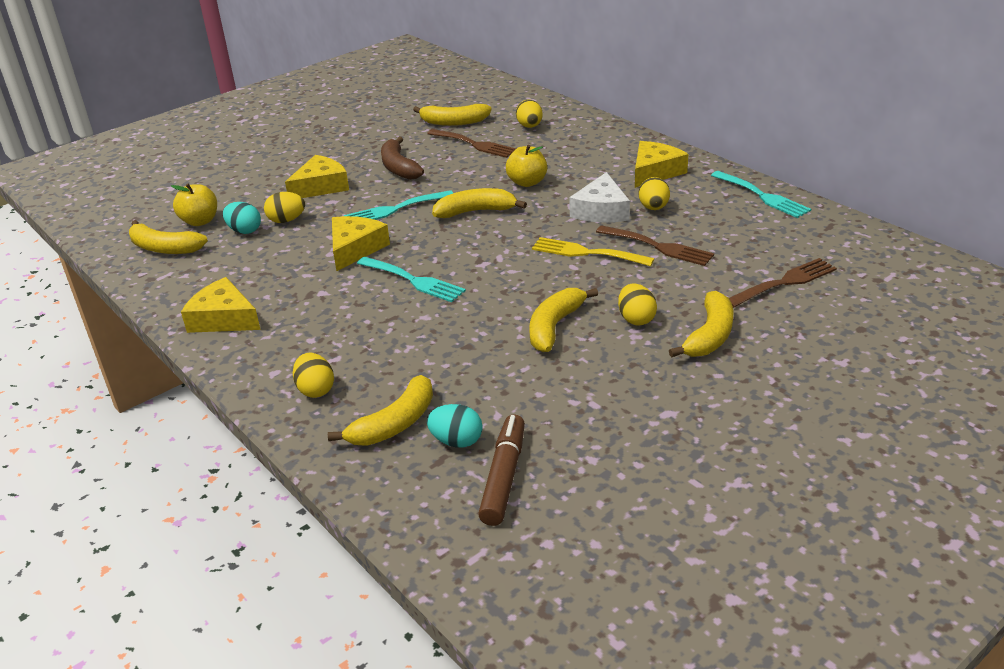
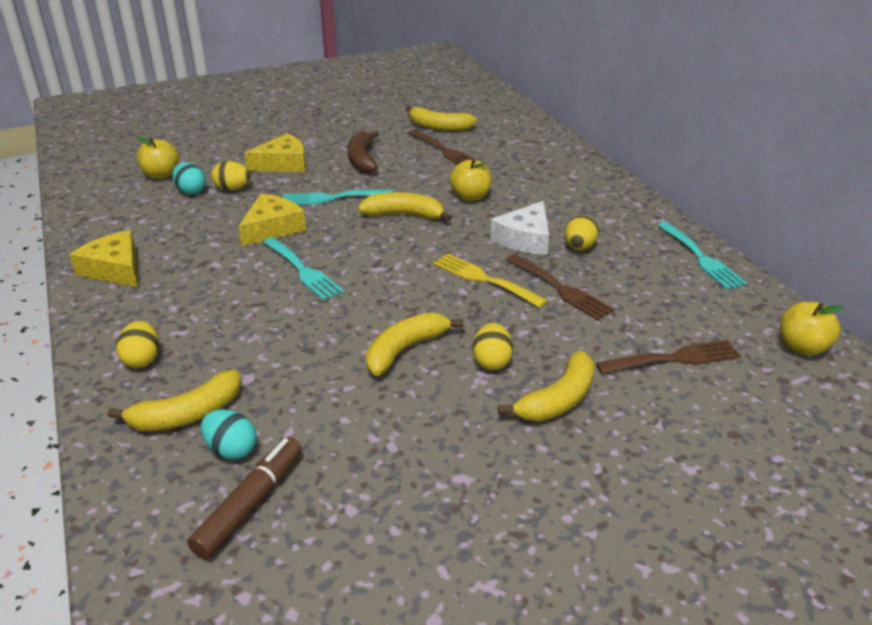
camera: 15 degrees right, 0 degrees up
yellow banana [129,220,208,254] -> none
yellow egg [516,100,543,128] -> none
yellow cheese [635,141,688,188] -> none
none -> yellow apple [780,302,844,356]

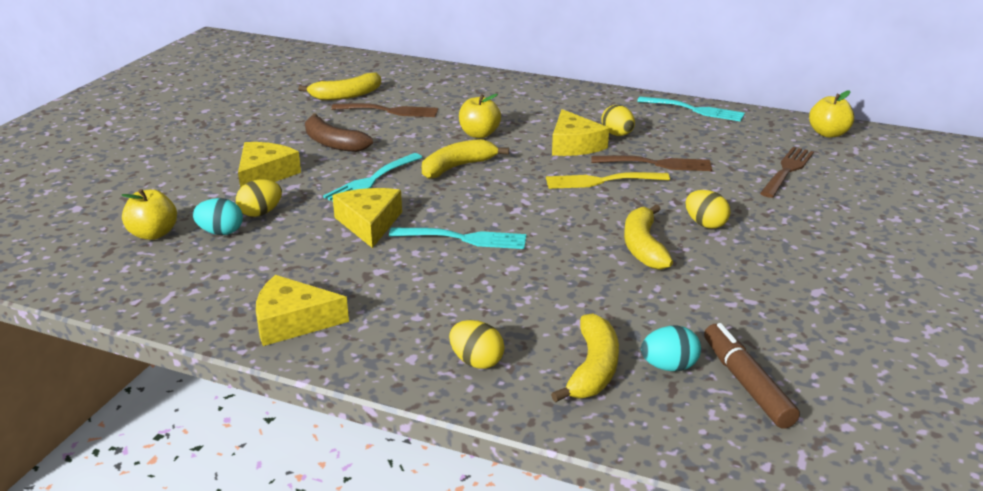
camera: 45 degrees left, 5 degrees down
white cheese [490,201,549,255] -> yellow cheese [552,109,609,156]
yellow banana [498,351,594,421] -> none

